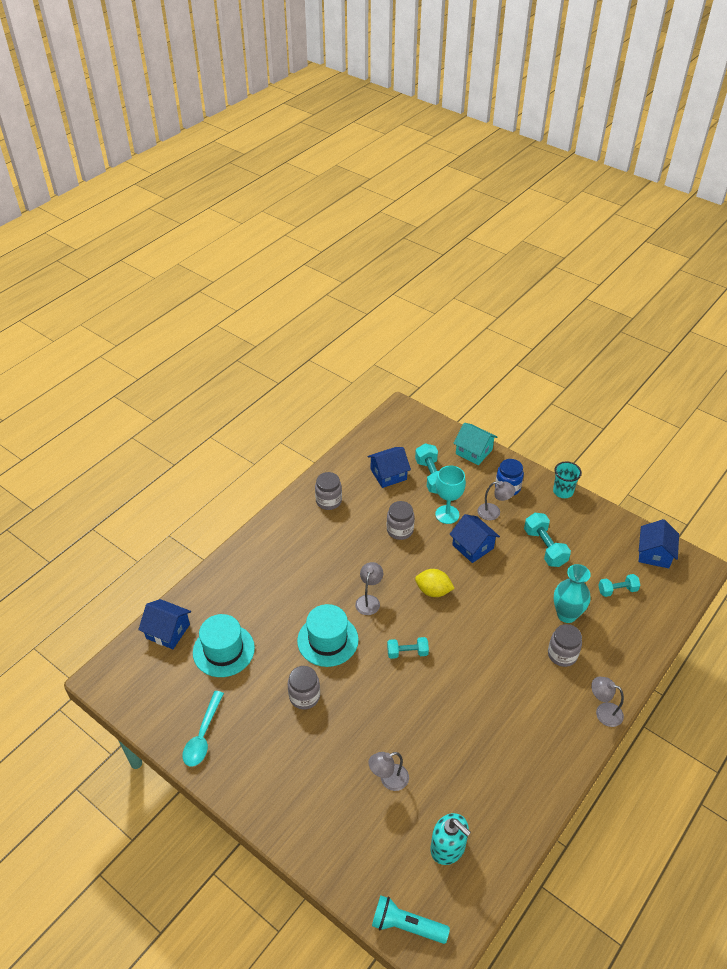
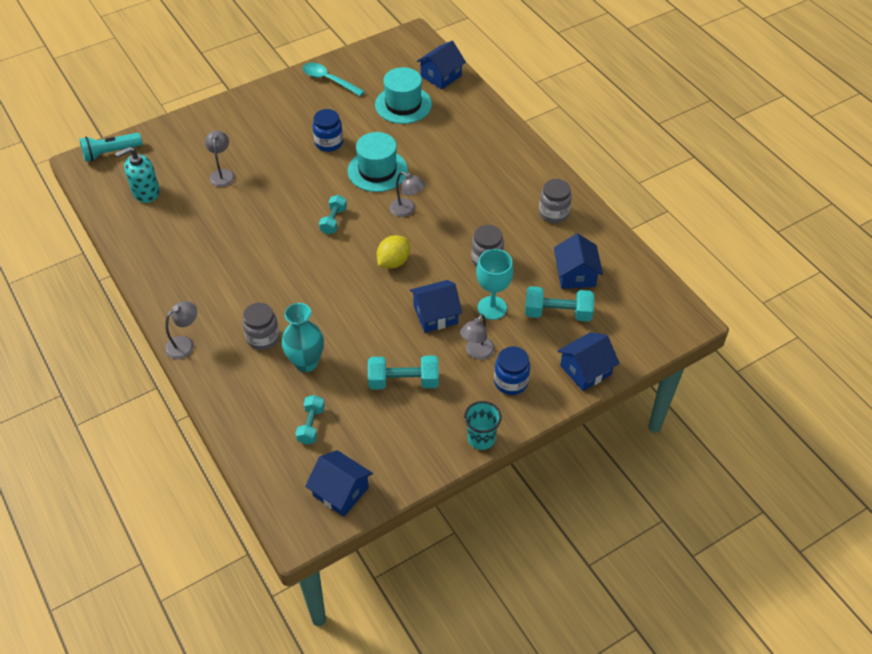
camera: 110 degrees right, 5 degrees up
grey jar [288,666,320,709] -> blue jar [313,109,343,152]
turquoise flashlight [372,895,450,944] -> turquoise flashlight turned 150 degrees counterclockwise [79,133,142,162]
turquoise house [453,423,498,465] -> blue house [558,332,620,391]

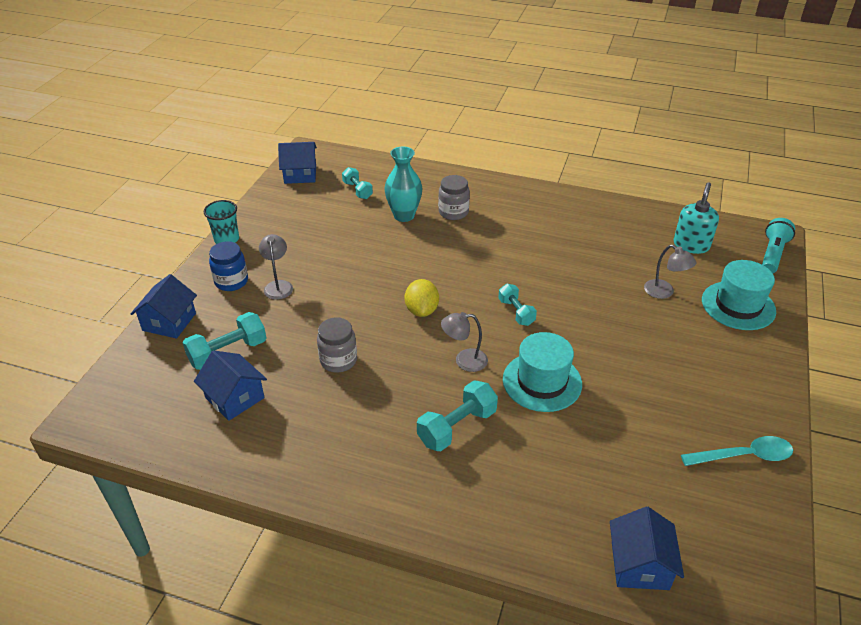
camera: 140 degrees right, 10 degrees down
grey lamp [165,301,197,359] -> none
blue jar [313,109,343,152] -> none
turquoise dumbbell [368,355,439,390] -> turquoise dumbbell moved to [417,380,498,451]
turquoise hat [375,67,432,124] -> turquoise hat moved to [702,260,776,330]
blue house [410,280,462,333] -> none
turquoise goblet [476,249,513,320] -> none
grey jar [539,179,572,223] -> none

